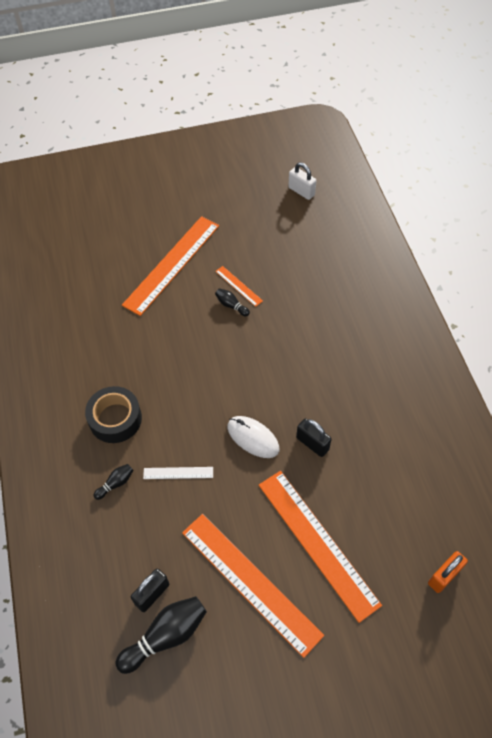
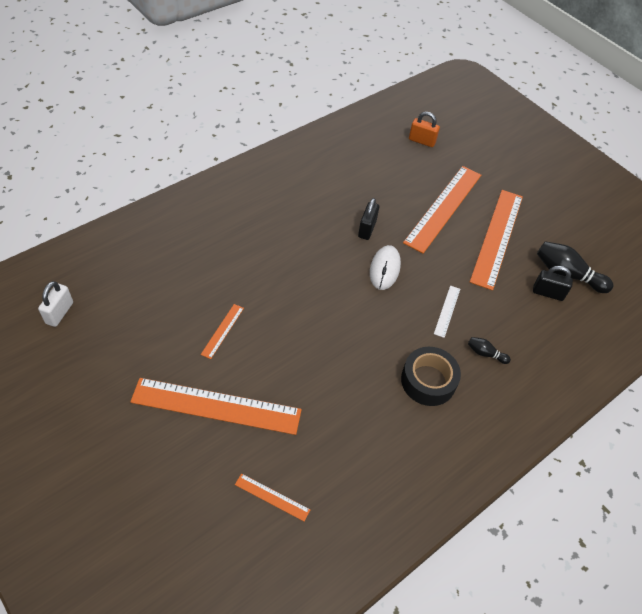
camera: 120 degrees left, 5 degrees down
white ruler [143,467,213,479] -> white ruler turned 45 degrees clockwise [434,286,460,338]
black bowling pin [215,288,250,316] -> none
none -> orange ruler [235,473,310,522]

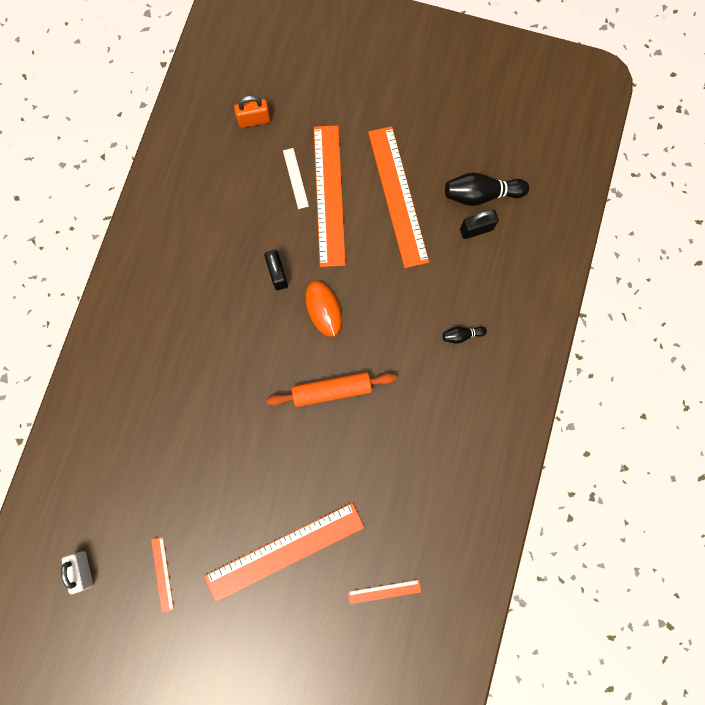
camera: 30 degrees left, 25 degrees up
orange ruler [201,304,244,359] -> orange ruler moved to [151,537,174,613]
white mouse [370,245,401,290] -> orange mouse [305,281,342,337]
black tape [401,347,461,406] -> none
white ruler [434,286,460,338] -> white ruler moved to [283,148,309,209]
none -> orange rolling pin [266,372,397,407]

